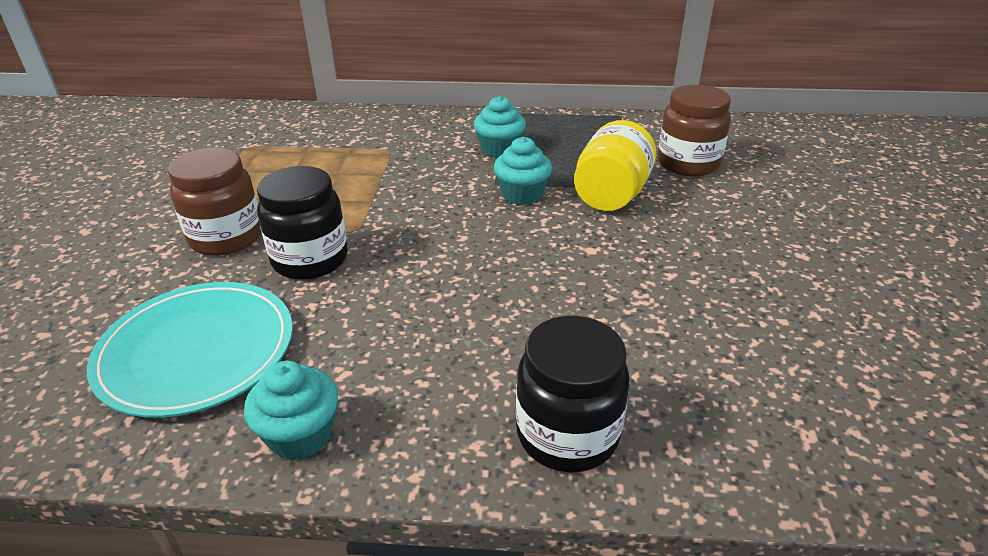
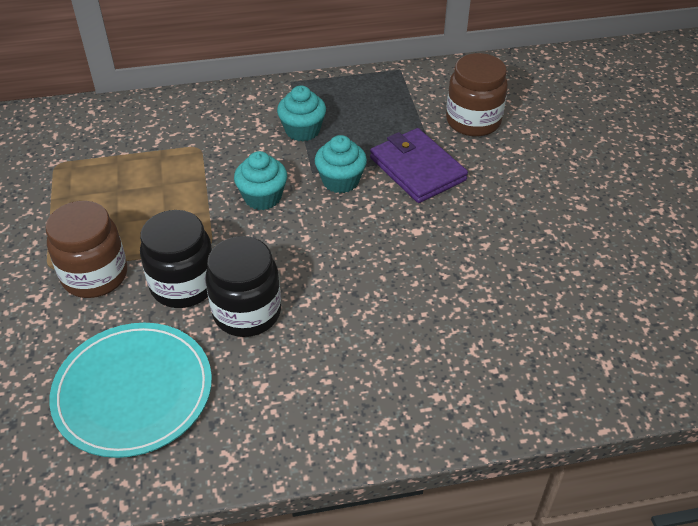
camera: 15 degrees left, 10 degrees up
turquoise cupcake [244,361,338,460] -> turquoise cupcake moved to [234,151,287,210]
black jar [516,316,629,473] -> black jar moved to [206,236,281,337]
yellow jar [574,120,656,211] -> purple wallet [370,128,468,203]

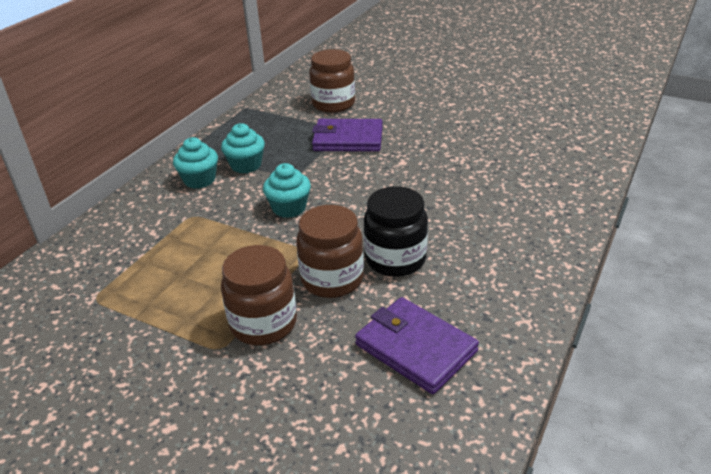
camera: 50 degrees left, 10 degrees down
turquoise plate [50,323,212,458] -> purple wallet [355,297,479,394]
black jar [140,210,212,308] -> brown jar [296,205,364,298]
turquoise cupcake [315,135,367,193] -> turquoise cupcake moved to [173,137,218,189]

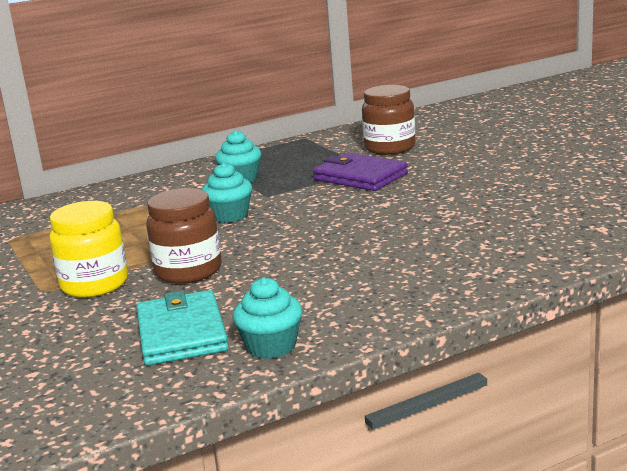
camera: 35 degrees right, 15 degrees down
turquoise cupcake [173,137,218,189] -> turquoise cupcake moved to [233,278,302,359]
brown jar [221,245,297,345] -> yellow jar [50,201,128,298]
purple wallet [355,297,479,394] -> turquoise wallet [136,290,229,365]
black jar [364,186,428,277] -> none

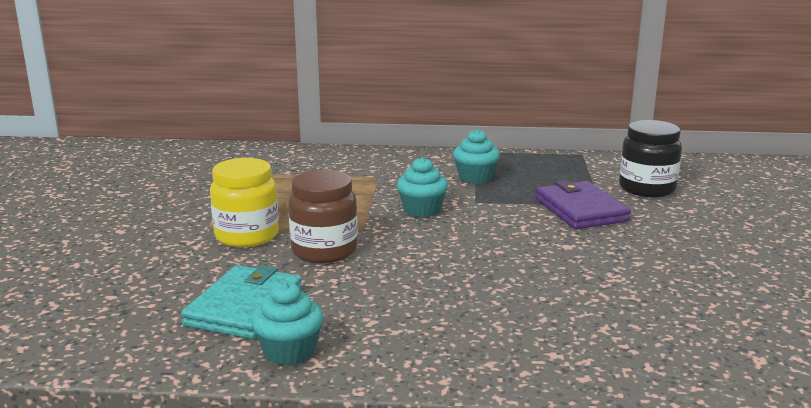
camera: 30 degrees right, 0 degrees up
brown jar [362,85,415,155] -> black jar [619,120,682,197]

